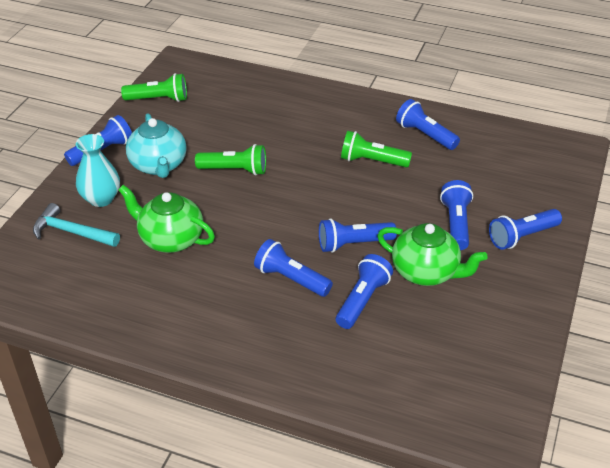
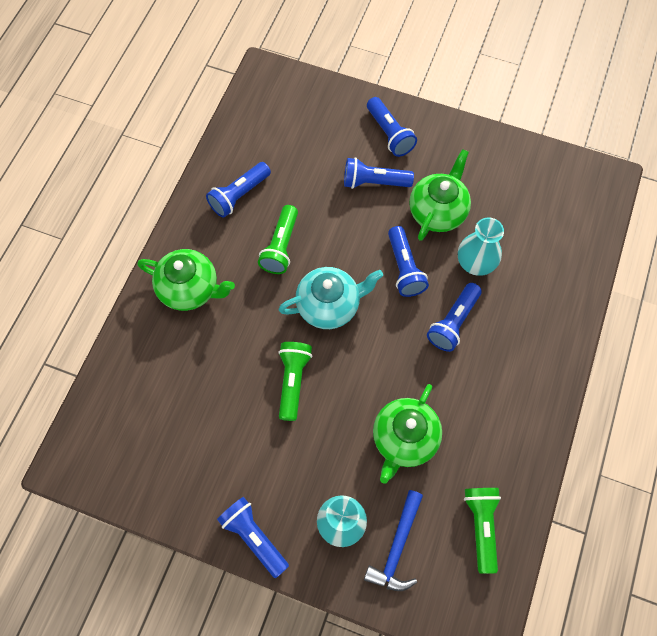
camera: 90 degrees left, 25 degrees up
turquoise hammer [33,203,120,247] -> blue hammer [364,490,423,591]
green flashlight [121,73,187,102] -> green flashlight moved to [464,488,501,574]
turquoise teapot [126,113,187,178] -> turquoise teapot moved to [278,267,383,329]
blue flashlight [336,254,393,329] -> turquoise vase [458,217,504,276]
none -> green teapot [138,249,235,311]

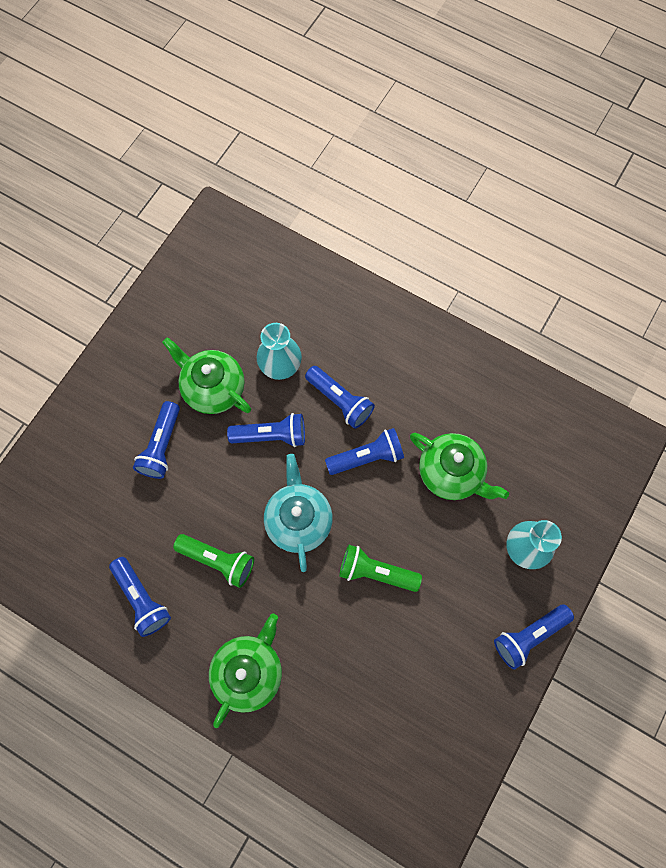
camera: 80 degrees left, 5 degrees up
blue hammer [364,490,423,591] -> none
blue flashlight [367,97,417,157] -> blue flashlight moved to [325,428,404,475]
green flashlight [464,488,501,574] -> none

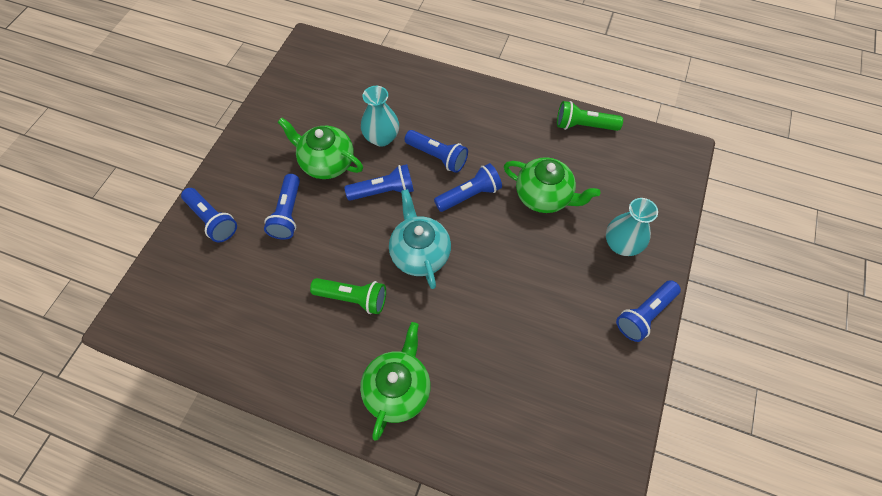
camera: 10 degrees left, 10 degrees down
blue flashlight [109,557,171,637] -> blue flashlight moved to [181,188,237,243]
green flashlight [339,545,422,592] -> green flashlight moved to [557,101,623,131]

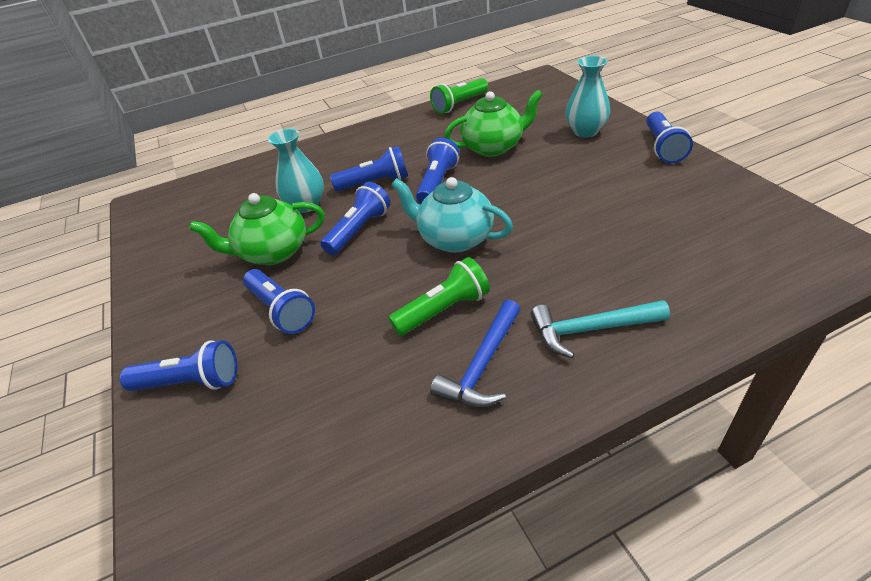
camera: 40 degrees left, 20 degrees down
green teapot [360,322,430,441] -> turquoise hammer [530,300,670,358]
none -> blue hammer [431,300,520,408]

